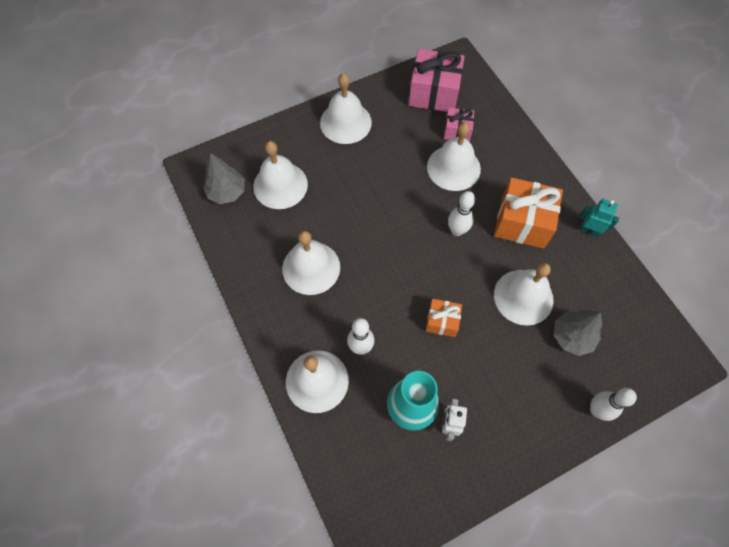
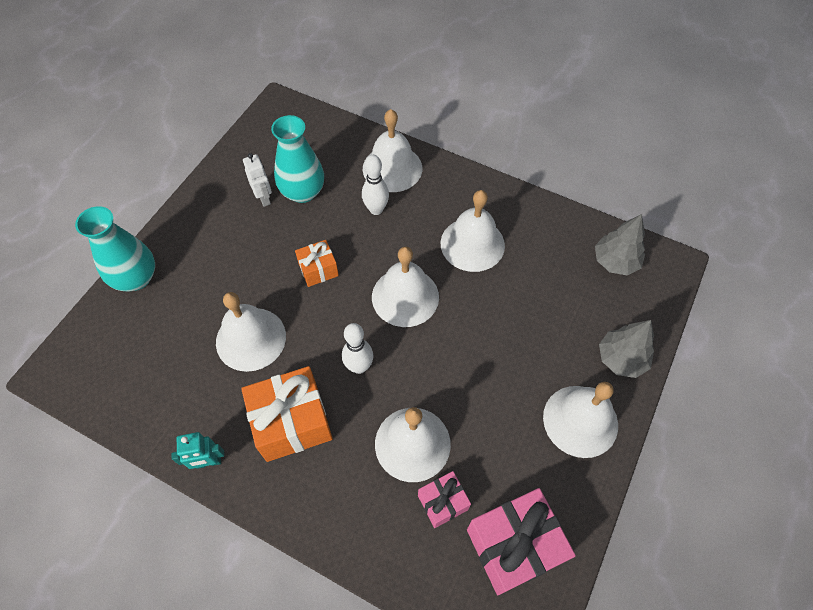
camera: 145 degrees right, 5 degrees down
white bell [253,141,308,209] -> white bell moved to [372,247,439,327]
grey tree [554,310,602,356] -> grey tree moved to [599,320,654,378]
white bowling pin [590,388,637,421] -> turquoise vase [75,206,155,291]

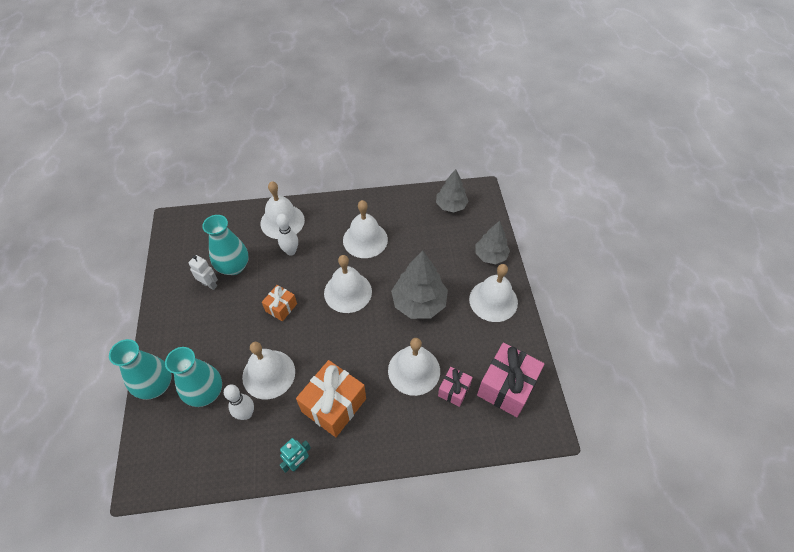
camera: 35 degrees left, 5 degrees down
white bowling pin [342,323,373,374] -> white bowling pin moved to [224,384,254,420]
none -> turquoise vase [165,347,222,407]
none -> grey tree [391,250,448,319]

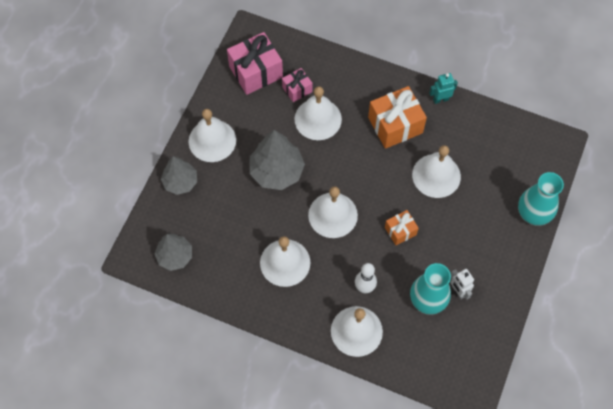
camera: 150 degrees left, 10 degrees up
turquoise vase [165,347,222,407] -> none
white bowling pin [224,384,254,420] -> none

